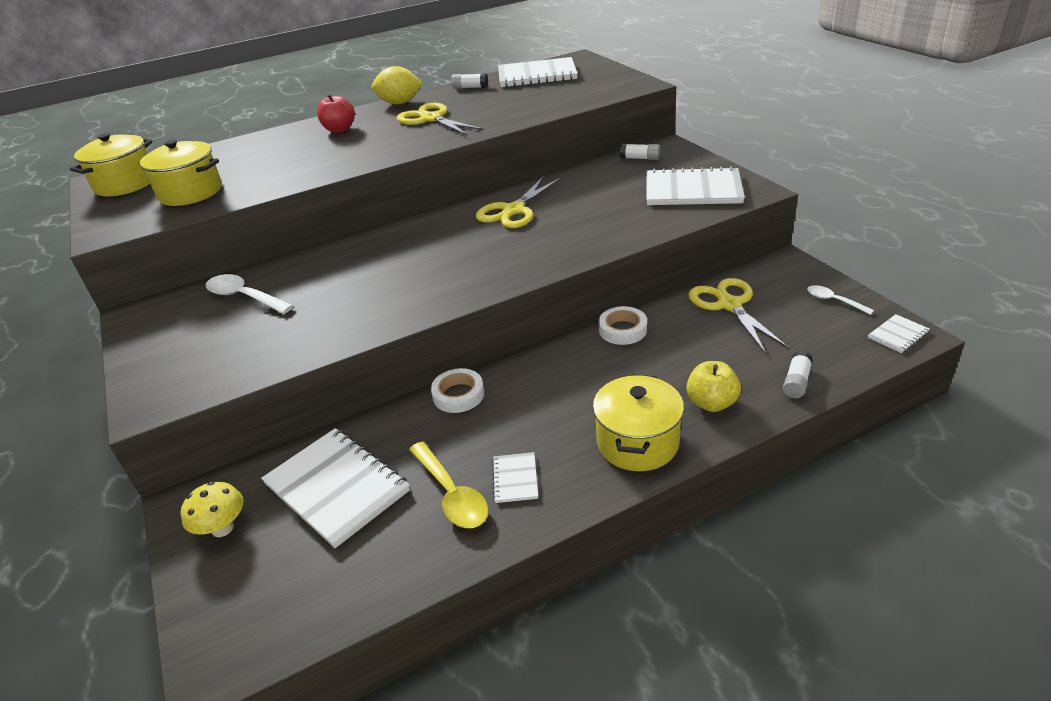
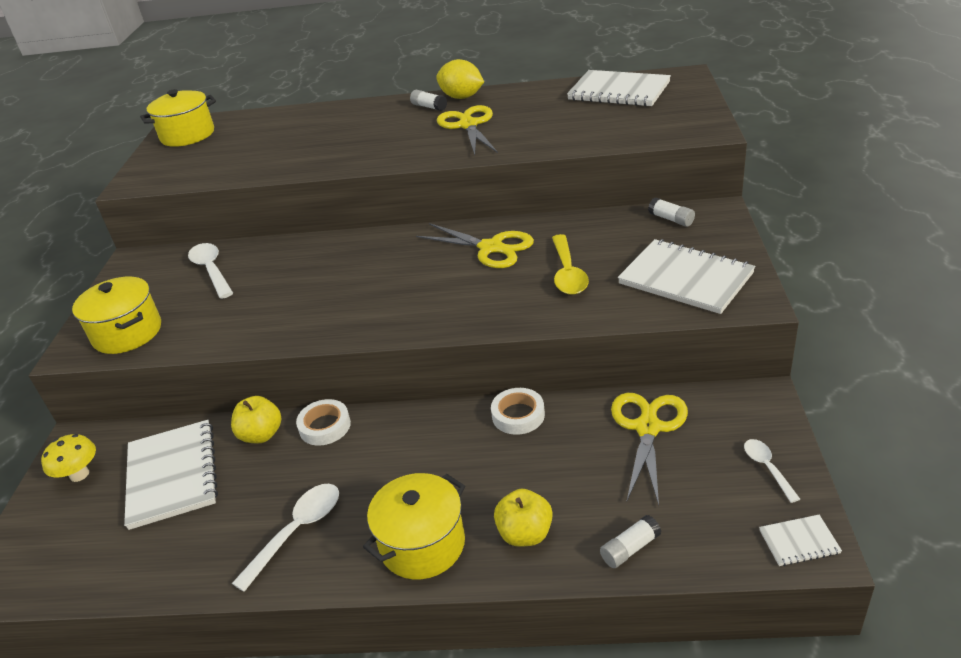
camera: 30 degrees right, 0 degrees up
yellow pot [139,140,222,206] -> yellow pot moved to [72,277,161,354]
red apple [317,94,355,133] -> none
yellow spoon [409,442,489,528] -> yellow spoon moved to [552,234,589,295]
white glue stick [451,74,488,89] -> white glue stick moved to [410,90,447,111]
yellow scissors [476,176,562,228] -> yellow scissors turned 120 degrees counterclockwise [416,223,534,268]
white notebook [492,452,538,503] -> white spoon [232,484,339,592]
none -> yellow apple [231,396,281,443]

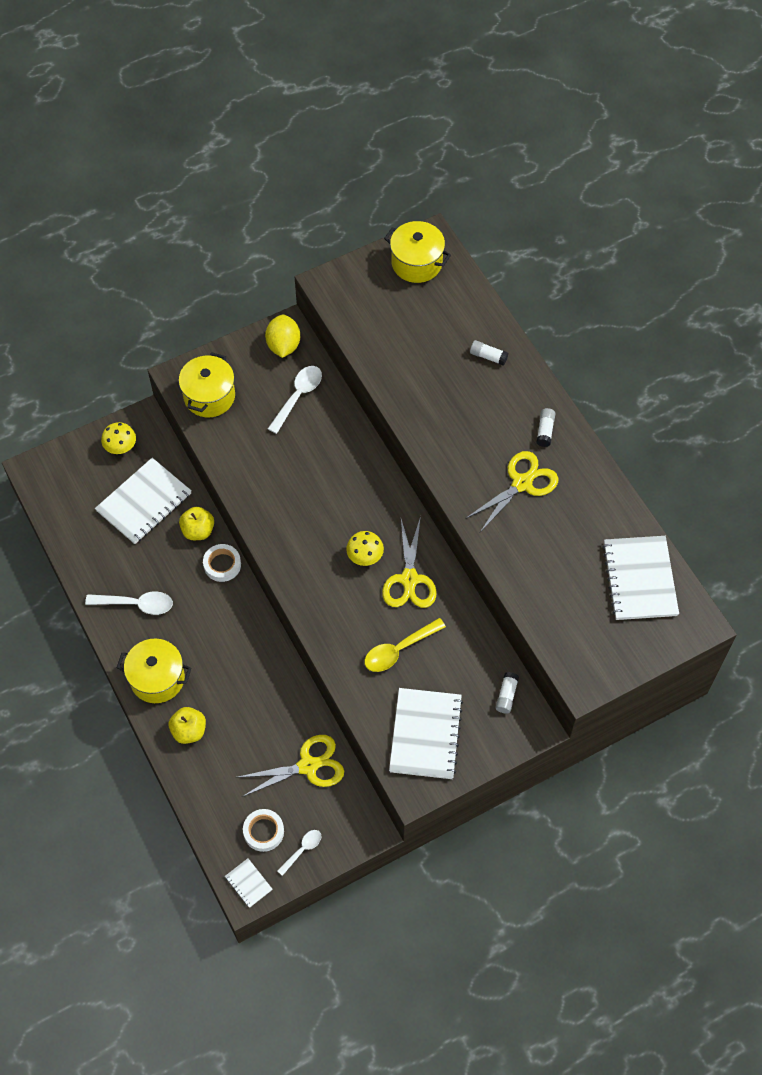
camera: 55 degrees right, 25 degrees up
yellow lemon [436,59,484,99] -> yellow lemon moved to [265,314,300,358]
white tape [491,388,545,435] -> white tape moved to [243,809,284,852]
white glue stick [600,515,661,568] -> white glue stick moved to [470,340,508,366]
none -> yellow mushroom [346,531,384,566]

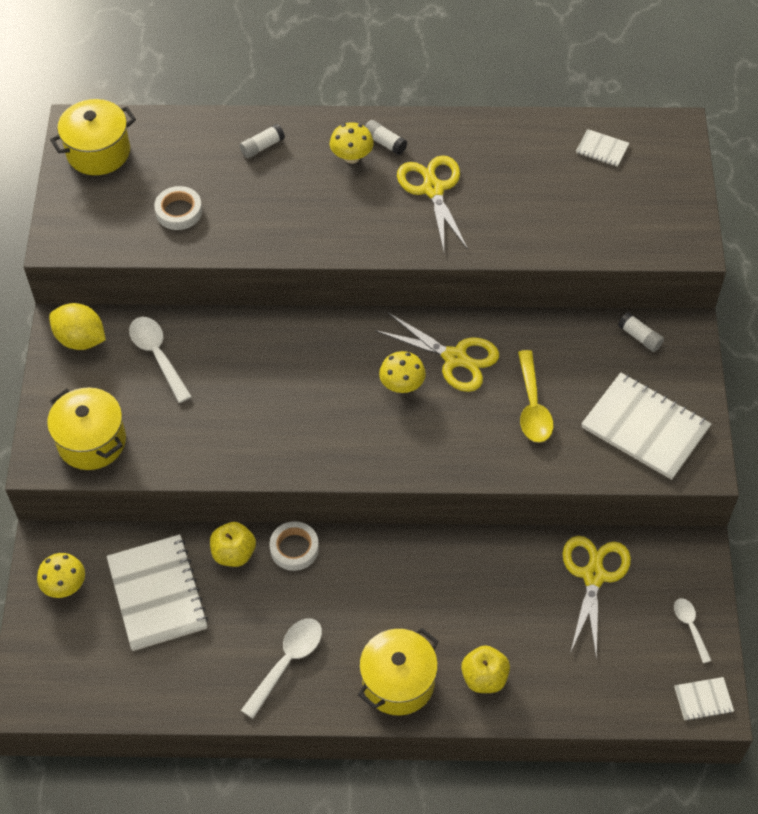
camera: 60 degrees left, 5 degrees down
white tape [243,809,284,852] -> white tape moved to [154,186,202,230]
white notebook [603,536,679,620] -> white notebook [576,129,629,167], size x0.46
none -> yellow mushroom [330,122,374,164]

